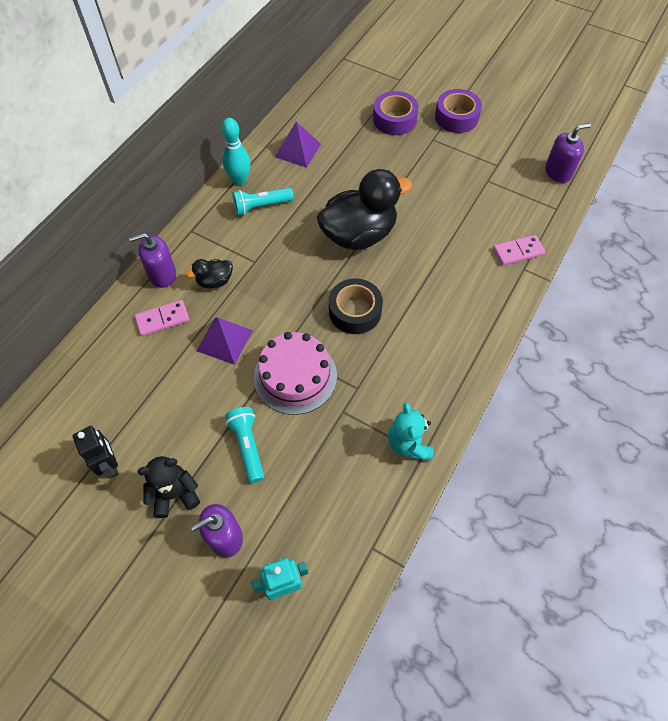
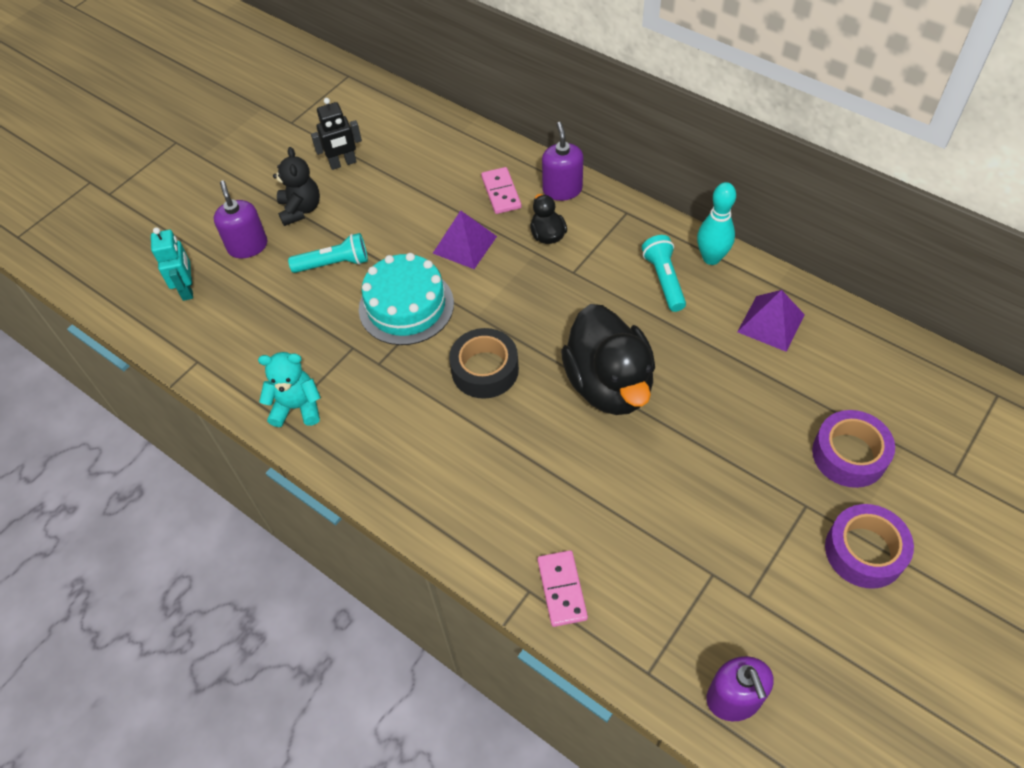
camera: 100 degrees right, 5 degrees down
pink cake [254,332,337,415] -> turquoise cake [359,253,454,345]

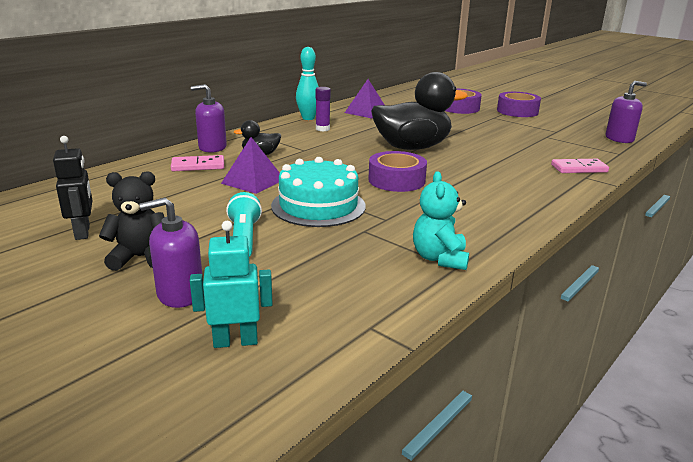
camera: 90 degrees left, 30 degrees down
black tape [449,328,519,399] -> purple tape [368,151,427,192]
turquoise flashlight [642,235,686,312] -> purple glue stick [315,87,331,131]

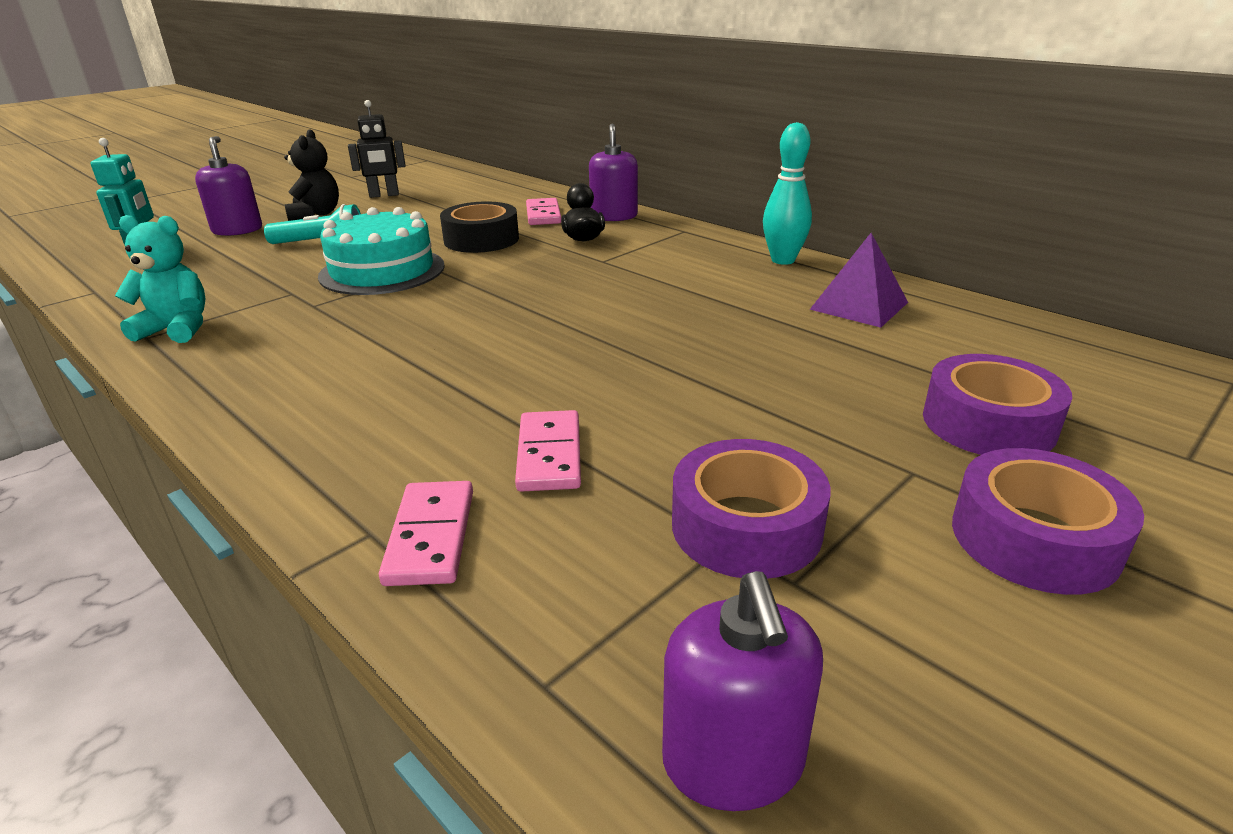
camera: 95 degrees right, 5 degrees up
purple pyramid [221,137,280,194] -> black tape [440,202,519,253]
purple glue stick [315,87,331,131] -> none
purple tape [368,151,427,192] -> purple tape moved to [672,439,830,579]
black duck [371,72,468,150] -> none
none -> pink domino [515,410,581,492]

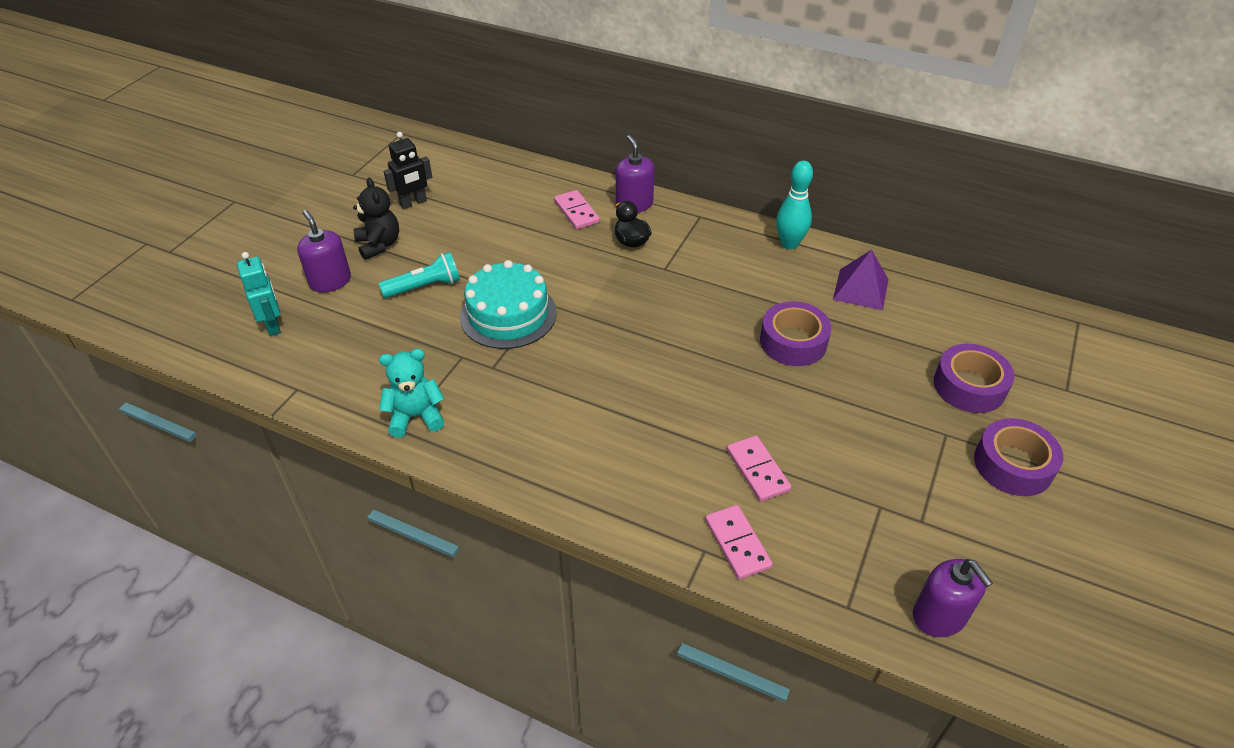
camera: 20 degrees left, 15 degrees up
black tape [440,202,519,253] -> none
purple tape [672,439,830,579] -> purple tape moved to [760,301,832,366]

